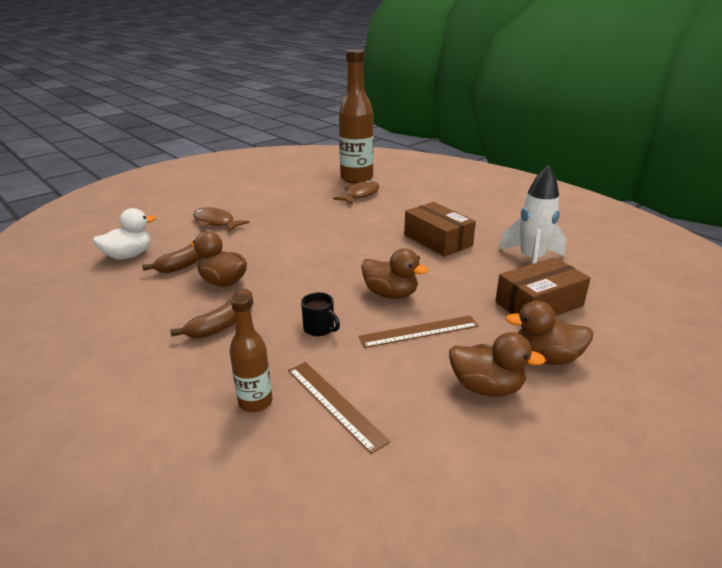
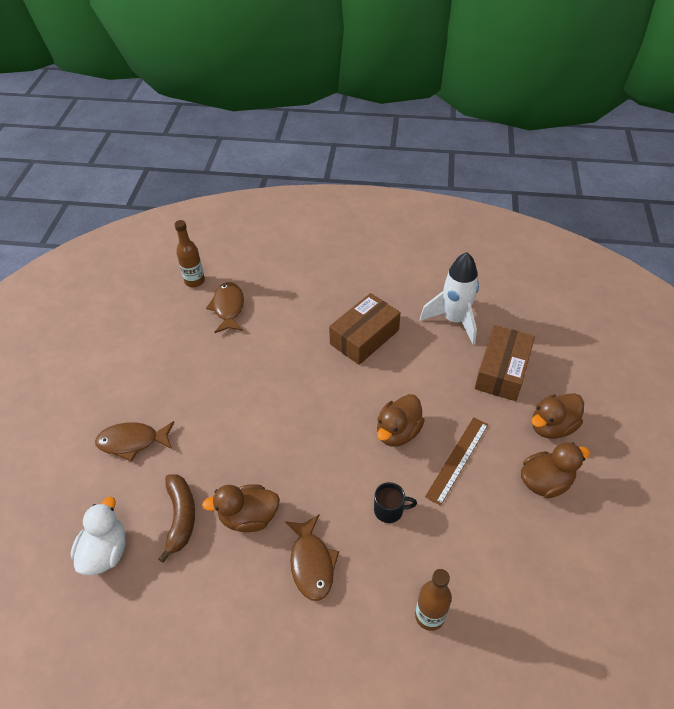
camera: 40 degrees left, 20 degrees up
brown banana [170,288,253,338] -> brown fish [285,515,339,601]
brown ruler [288,362,390,454] -> none
brown bottle [339,49,374,184] -> brown bottle [174,220,205,287], size x0.52
brown duck [361,248,428,299] -> brown duck turned 135 degrees clockwise [377,394,425,447]
brown box [404,202,476,257] -> brown box turned 60 degrees counterclockwise [329,293,401,365]

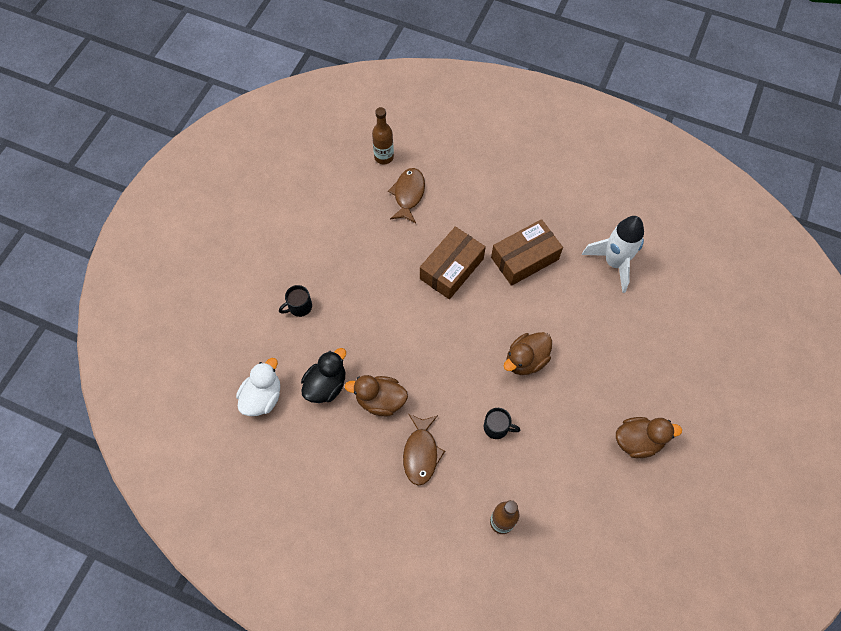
camera: 15 degrees right, 15 degrees up
brown fish [95,421,174,462] -> black mug [279,285,312,317]
brown banana [158,474,195,563] -> black duck [301,348,346,403]
brown ruler [425,417,488,506] -> none
brown box [475,325,535,401] -> brown box moved to [420,226,486,299]
brown duck [531,393,584,439] -> none

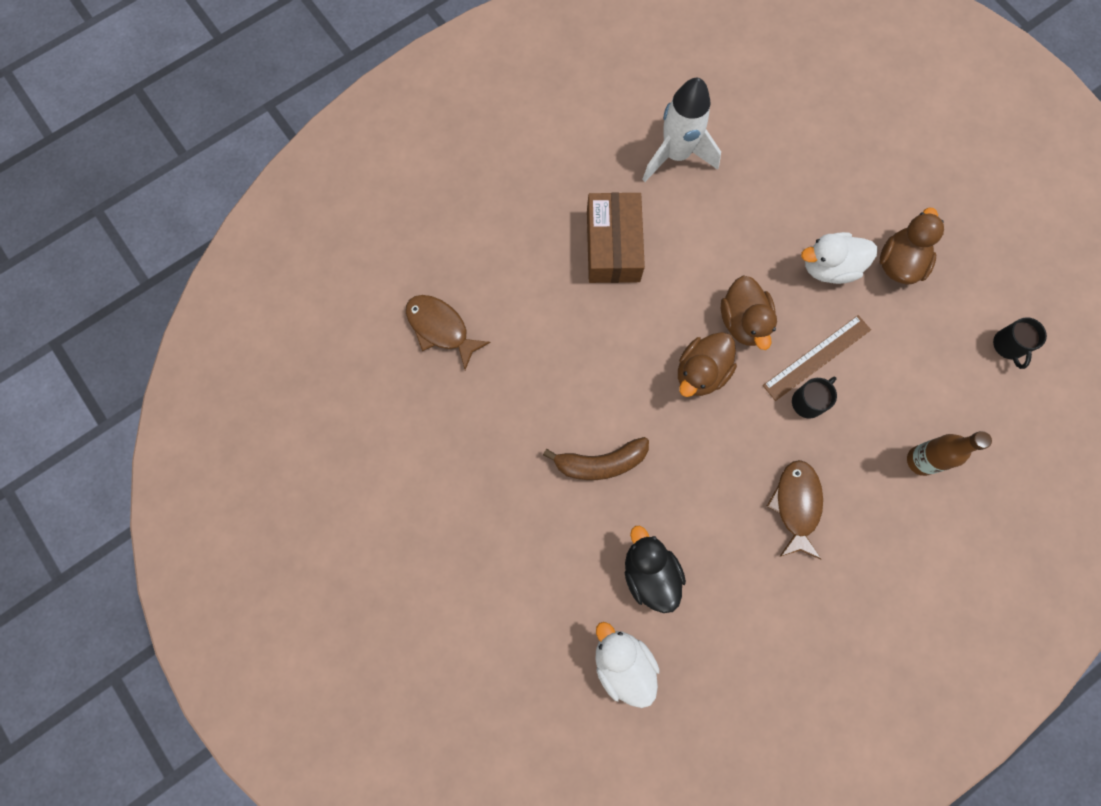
camera: 60 degrees left, 10 degrees up
black mug [279,285,312,317] -> black mug moved to [993,317,1047,369]
brown duck [345,375,408,416] -> brown duck moved to [678,332,737,397]
brown bottle [372,107,394,164] -> none
brown fish [403,414,445,486] -> brown fish turned 120 degrees counterclockwise [766,460,823,559]
brown box [420,226,486,299] -> none
none -> brown banana [543,437,649,480]
none -> brown ruler [763,315,871,401]
none -> white duck [801,232,878,284]

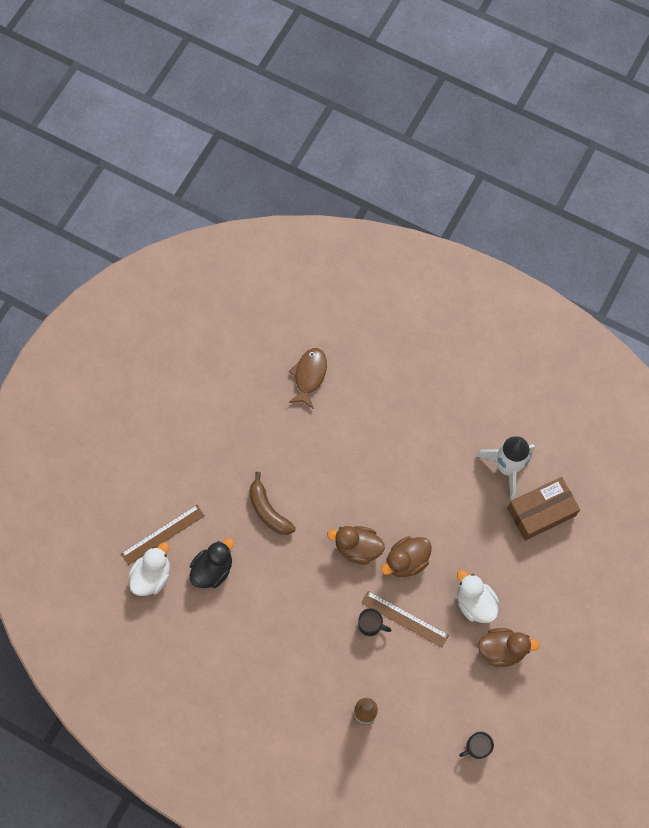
camera: 65 degrees right, 5 degrees down
brown box [587,192,645,283] -> brown box moved to [507,477,580,541]
brown fish [766,460,823,559] -> none
none -> brown ruler [121,505,205,565]

